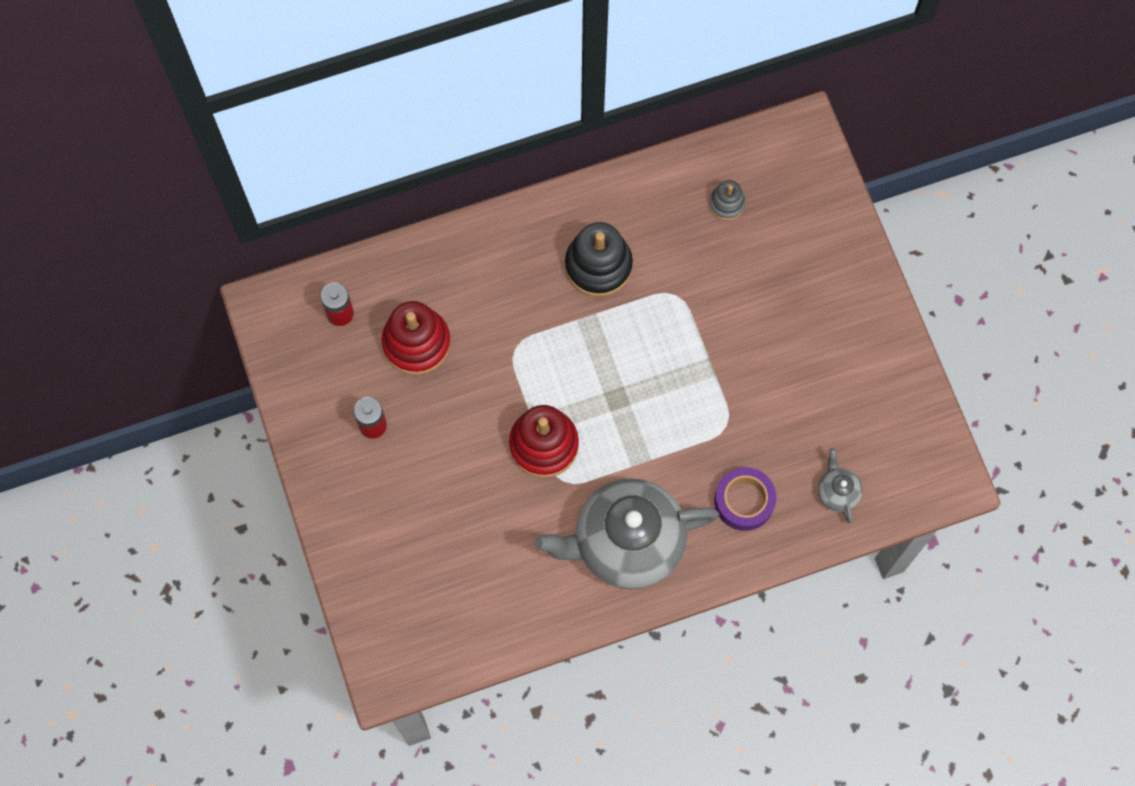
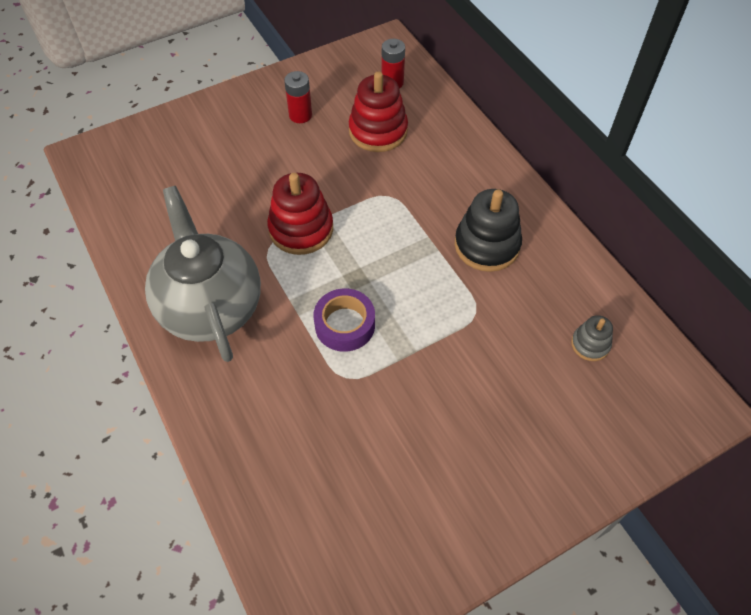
camera: 80 degrees right, 15 degrees down
purple tape [714,467,776,531] -> purple tape moved to [313,288,375,352]
grey teapot [818,448,863,523] -> none

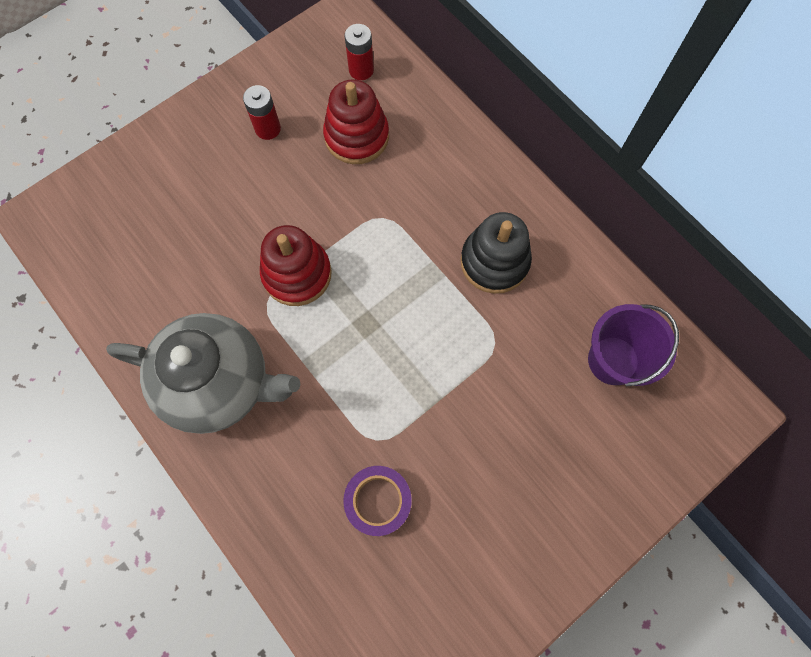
camera: 10 degrees left, 15 degrees up
grey teapot [145,186,261,362] -> grey teapot turned 135 degrees clockwise [106,313,301,434]
purple tape [313,288,375,352] -> purple tape moved to [343,466,412,536]
grey stacking toy [571,315,613,361] -> purple bucket [588,304,679,386]

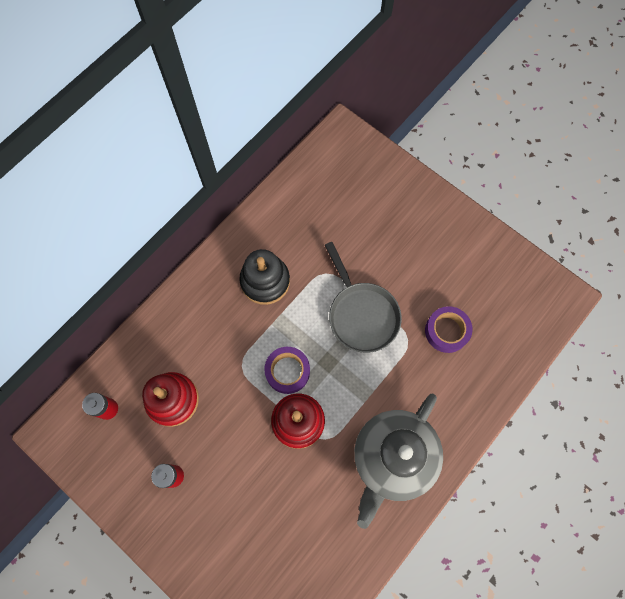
camera: 100 degrees left, 0 degrees up
grey teapot [106,313,301,434] -> grey teapot turned 150 degrees counterclockwise [354,394,443,529]
purple bucket [588,304,679,386] -> none
none -> purple tape [264,347,310,394]
none -> grey pan [325,242,402,353]

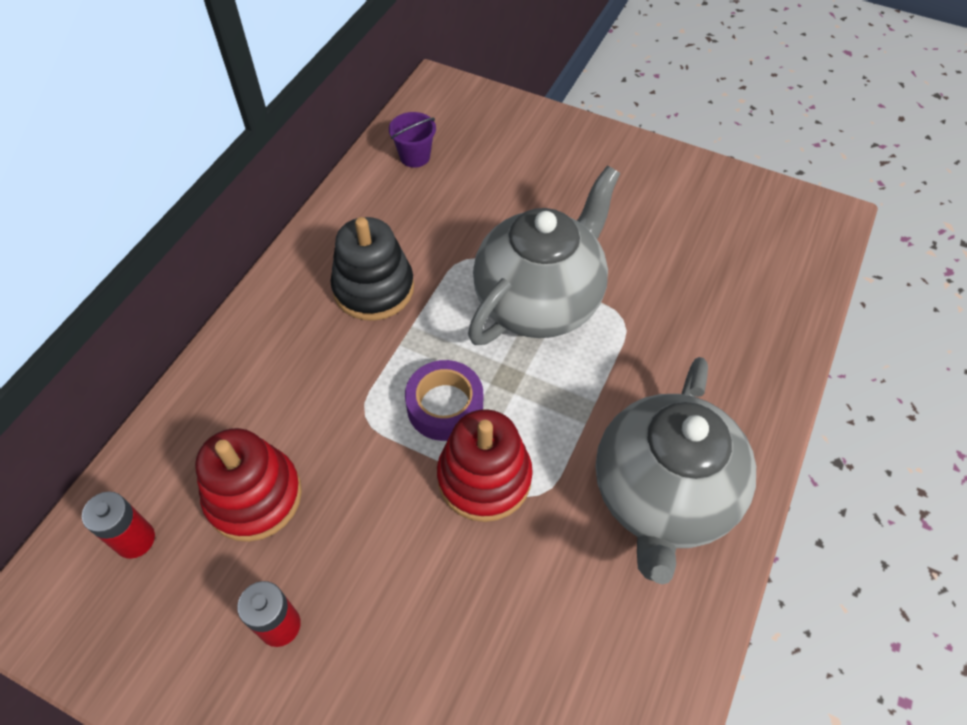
camera: 15 degrees left, 15 degrees down
grey pan [325,242,402,353] -> grey teapot [468,166,620,345]
purple tape [425,306,473,353] -> none
none -> purple bucket [389,112,436,168]

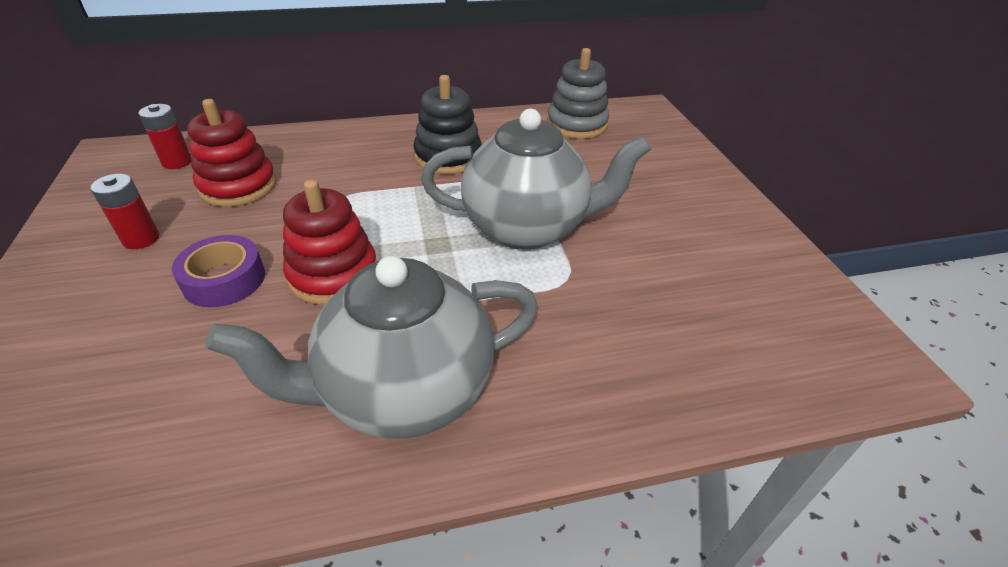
camera: 50 degrees right, 15 degrees down
purple bucket [389,112,436,168] -> grey stacking toy [547,48,609,139]
purple tape [405,360,483,441] -> purple tape moved to [172,235,265,307]

